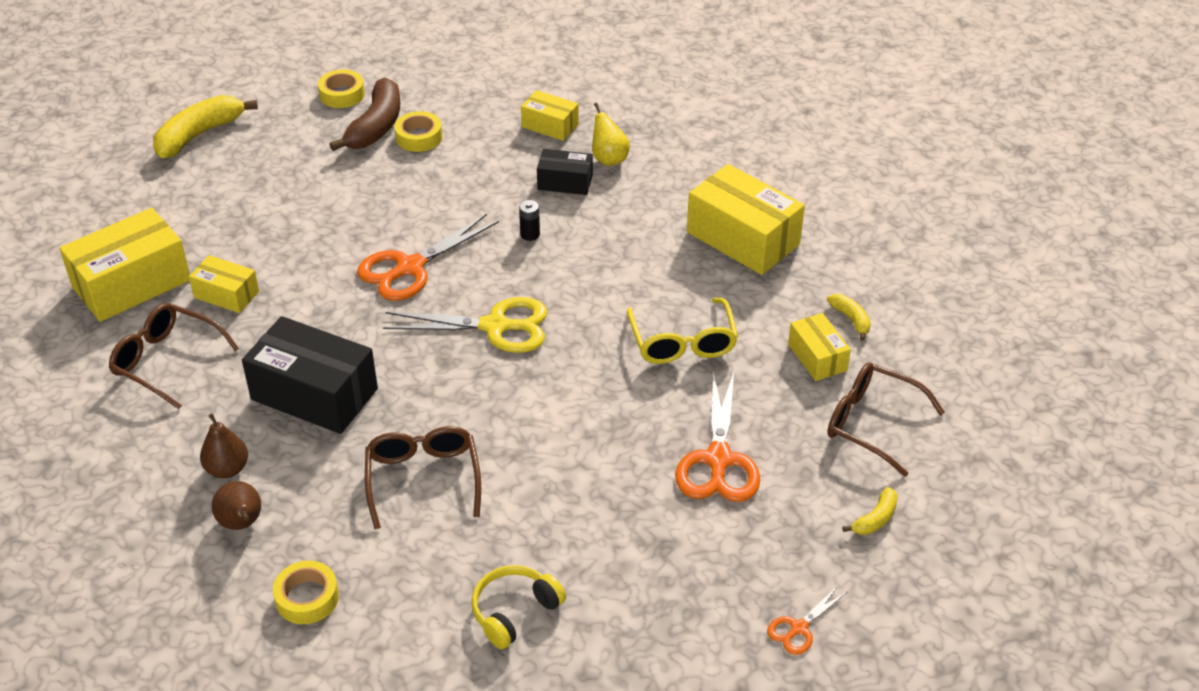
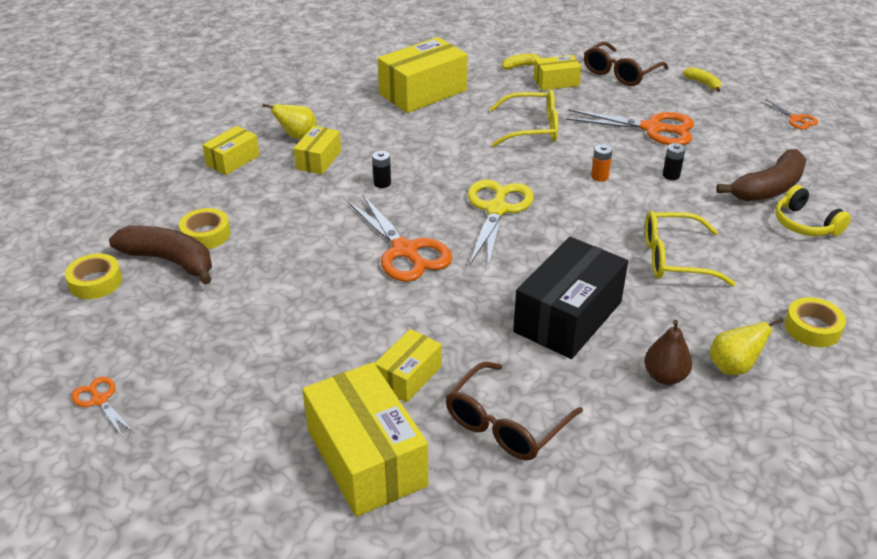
camera: 80 degrees left, 5 degrees down
yellow banana [153,95,258,158] -> orange scissors [72,376,134,436]
brown pear [212,481,261,530] -> yellow pear [710,317,783,375]
brown glasses [365,426,481,529] -> yellow glasses [645,210,736,286]
black box [537,149,593,195] -> yellow box [293,126,341,174]
none -> orange battery [591,144,612,182]
none -> black battery [663,143,686,180]
none -> brown banana [716,149,807,202]

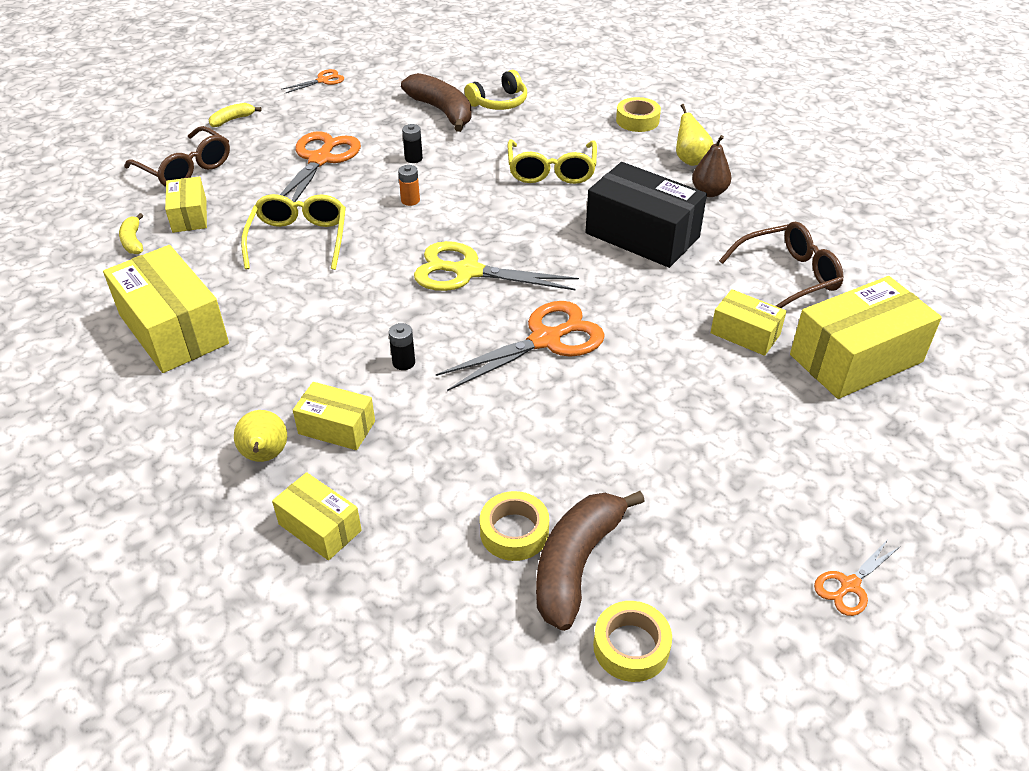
camera: 90 degrees left, 5 degrees up
brown glasses [445,362,583,460] -> brown glasses turned 60 degrees counterclockwise [719,222,844,308]

